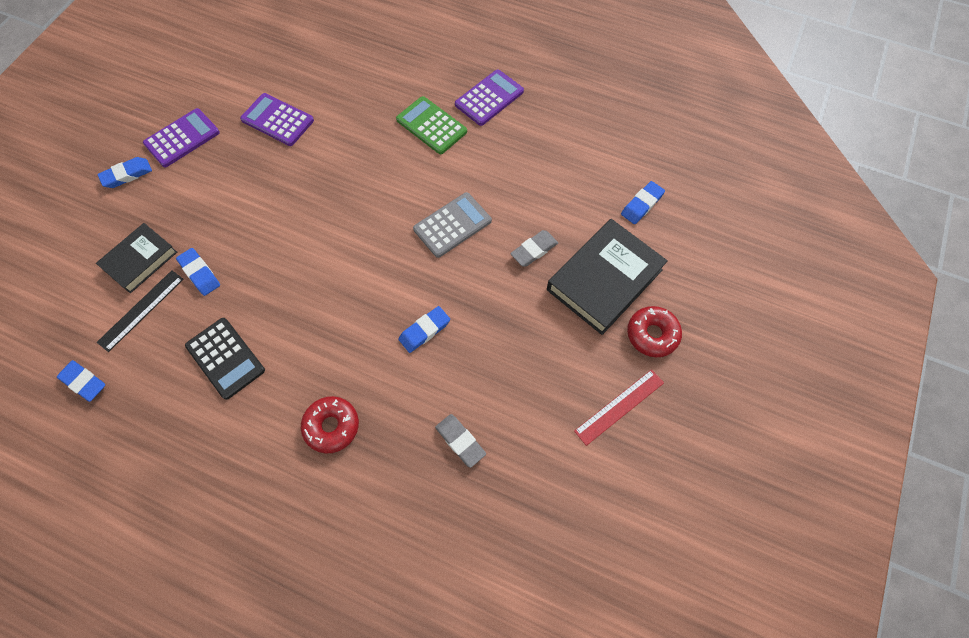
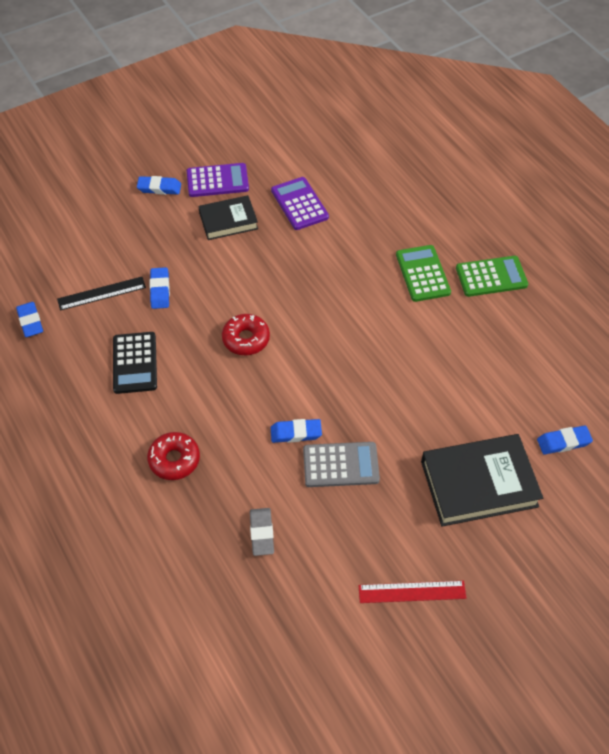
camera: 35 degrees right, 10 degrees down
black book [96,223,177,293] -> black book moved to [198,195,258,240]
grey calculator [413,192,492,258] -> grey calculator moved to [303,442,380,487]
purple calculator [455,69,524,126] -> green calculator [456,256,528,297]
grey eraser [510,230,558,267] -> none
red donut [627,306,682,357] -> red donut moved to [222,314,270,355]

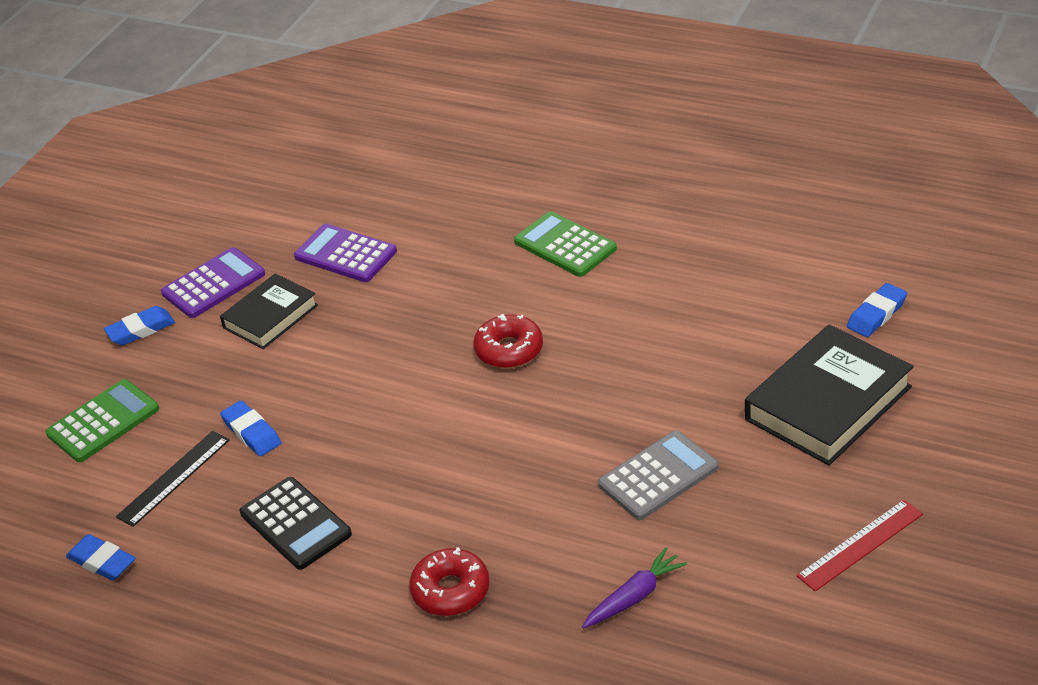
camera: 30 degrees left, 15 degrees down
red donut [222,314,270,355] -> red donut moved to [473,314,543,368]
grey eraser [250,508,274,556] -> purple carrot [582,547,687,629]
blue eraser [271,419,322,443] -> none
green calculator [456,256,528,297] -> green calculator moved to [45,379,159,462]

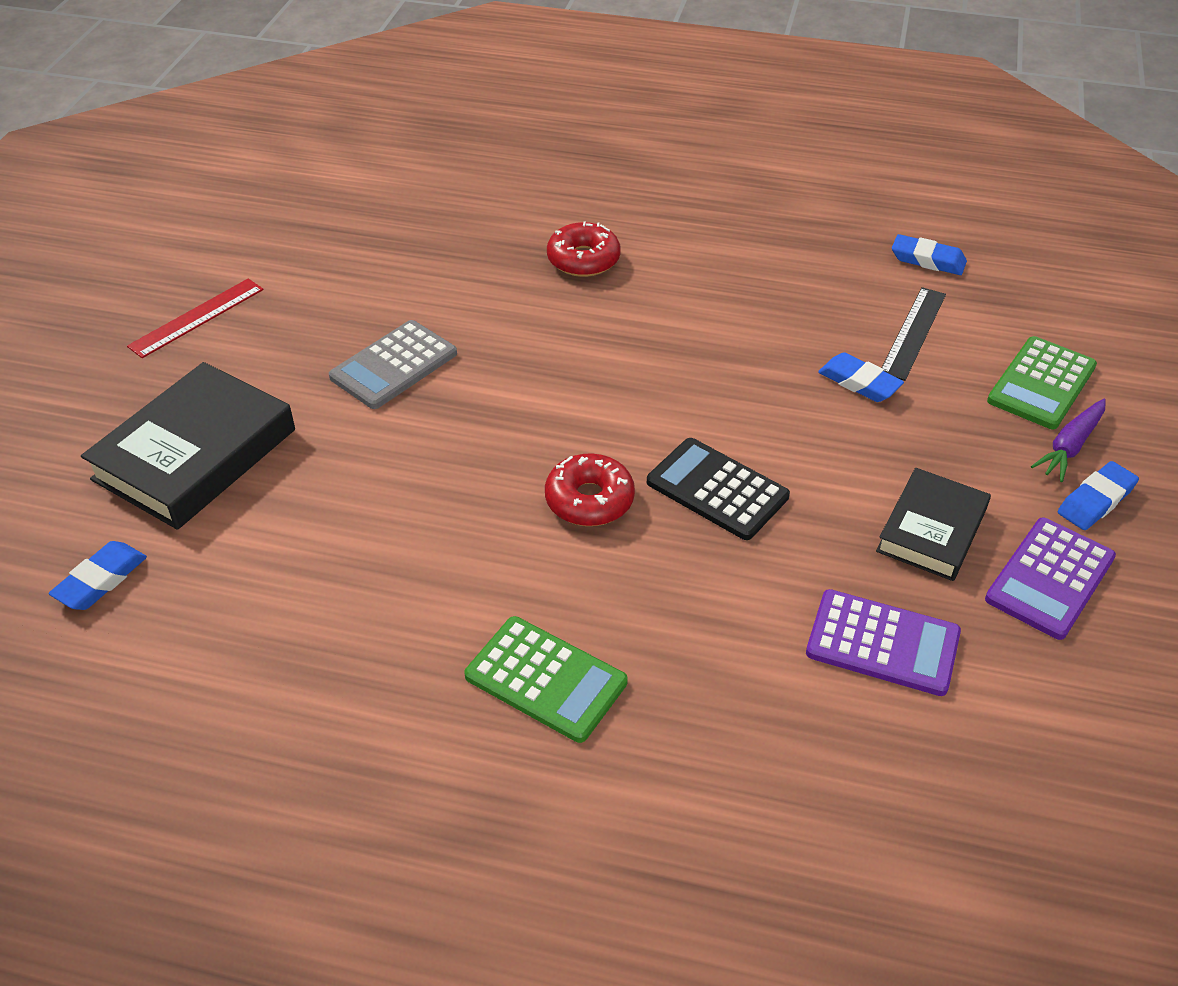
camera: 165 degrees right, 5 degrees up
black calculator [240,477,352,570] -> black calculator moved to [647,438,790,540]
purple carrot [582,547,687,629] -> purple carrot moved to [1031,399,1106,482]

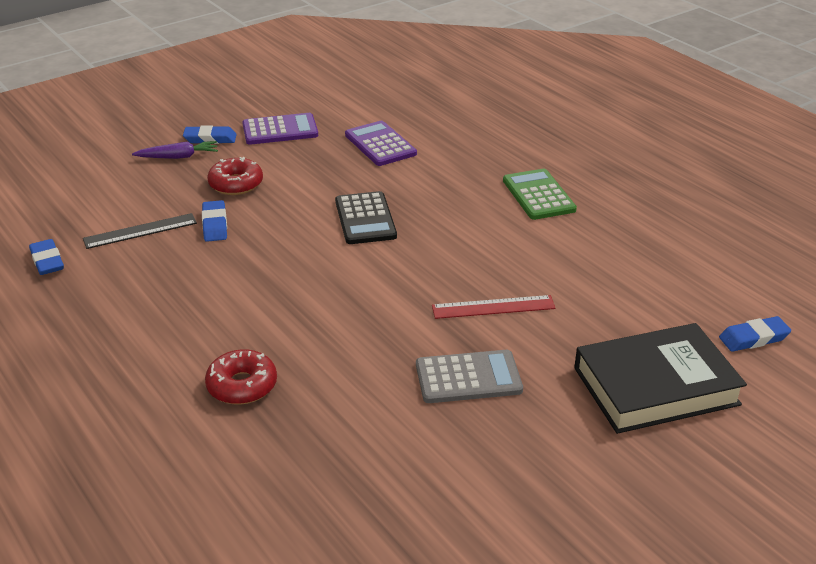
camera: 140 degrees left, 10 degrees down
red ruler [127,279,264,358] -> red ruler moved to [432,295,556,319]
red donut [545,454,635,526] -> red donut moved to [207,157,263,195]
black book [876,468,991,581] -> none
green calculator [987,336,1097,429] -> none

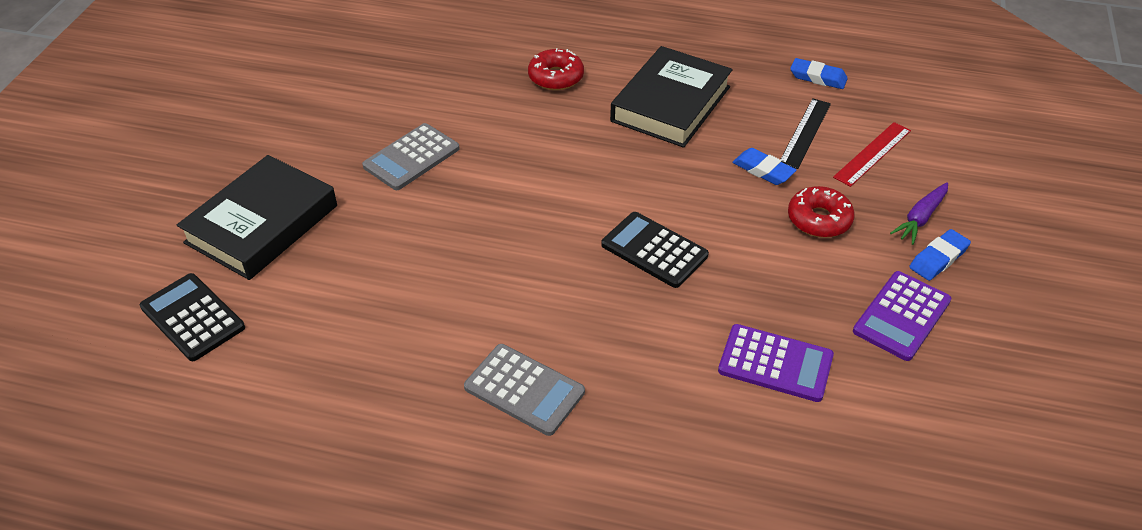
camera: 140 degrees right, 10 degrees up
red ruler [432,295,556,319] -> red ruler moved to [833,122,911,187]
green calculator [503,169,577,220] -> grey calculator [464,344,585,436]
blue eraser [719,316,791,352] -> black calculator [140,273,245,361]
none -> black book [610,46,733,148]

